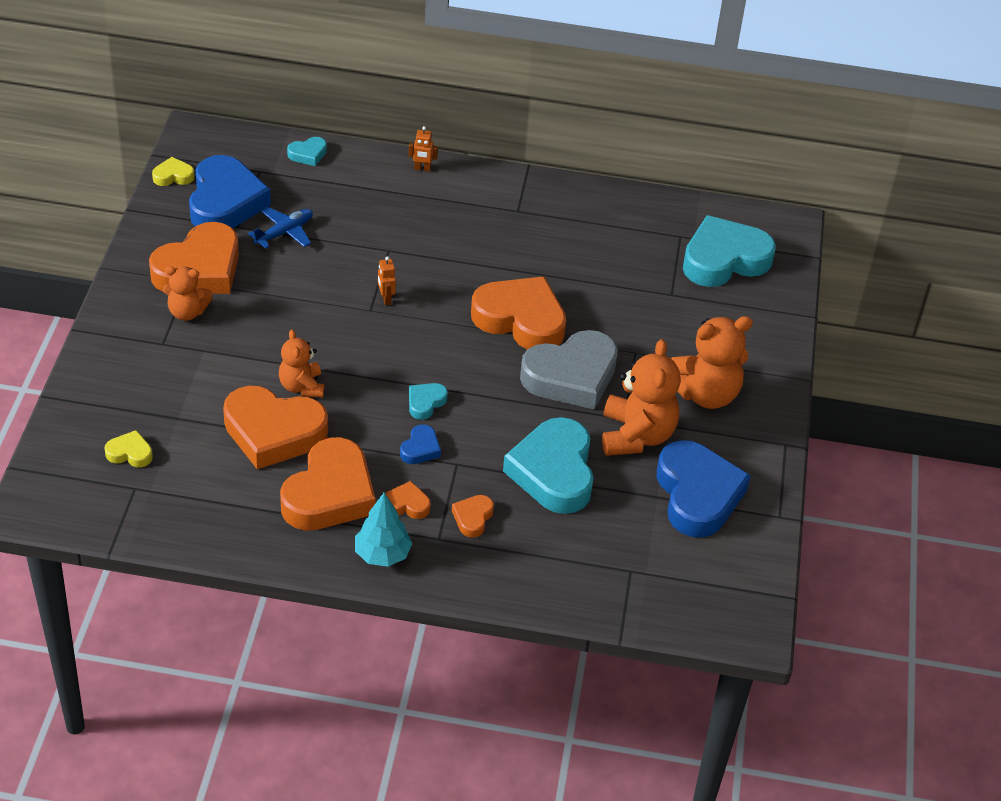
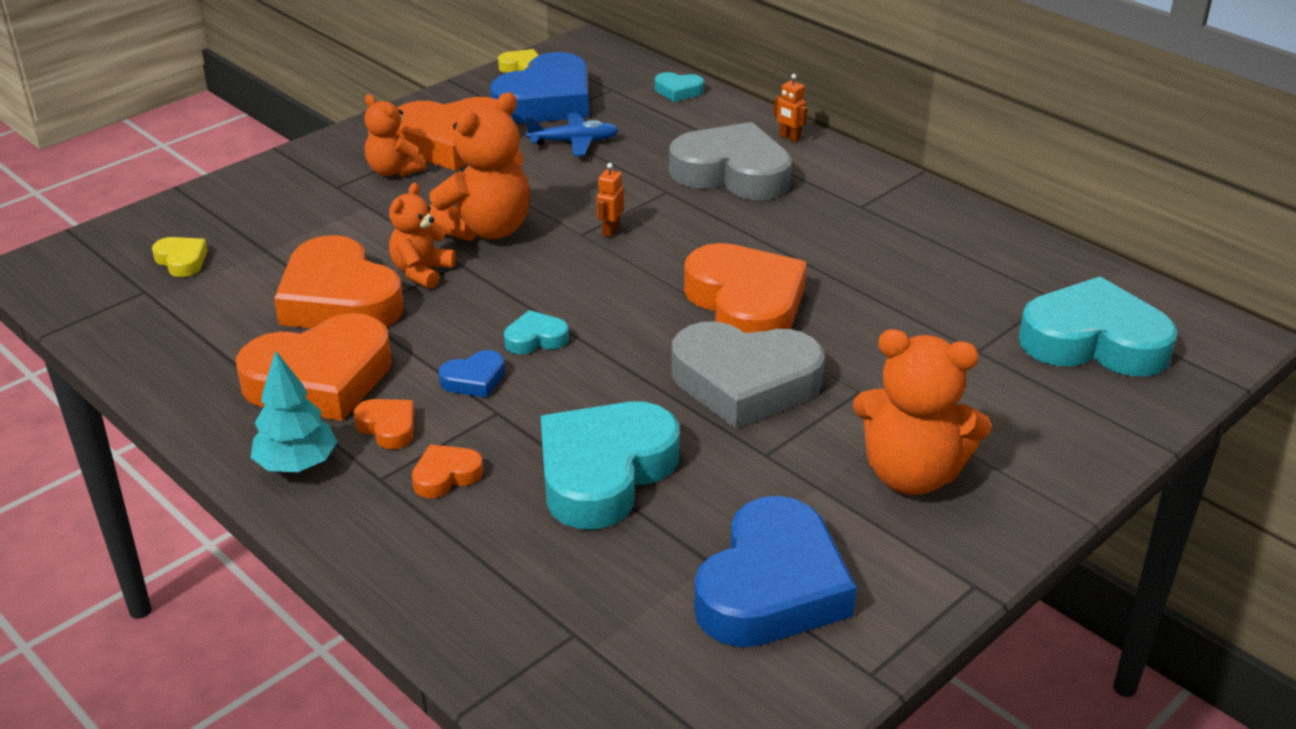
camera: 40 degrees right, 10 degrees down
orange teddy bear [602,339,681,456] -> orange teddy bear moved to [429,92,530,241]
none -> grey heart [669,122,792,200]

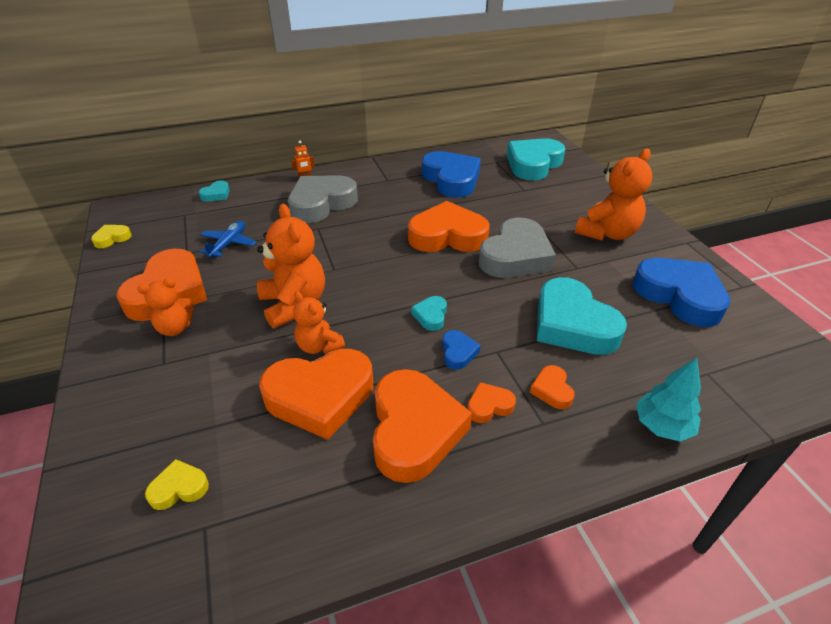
camera: 65 degrees left, 5 degrees up
turquoise tree [250,350,337,472] -> turquoise tree moved to [636,358,701,442]
blue heart [490,52,589,123] -> blue heart moved to [422,151,481,198]
orange robot [597,163,624,237] -> none

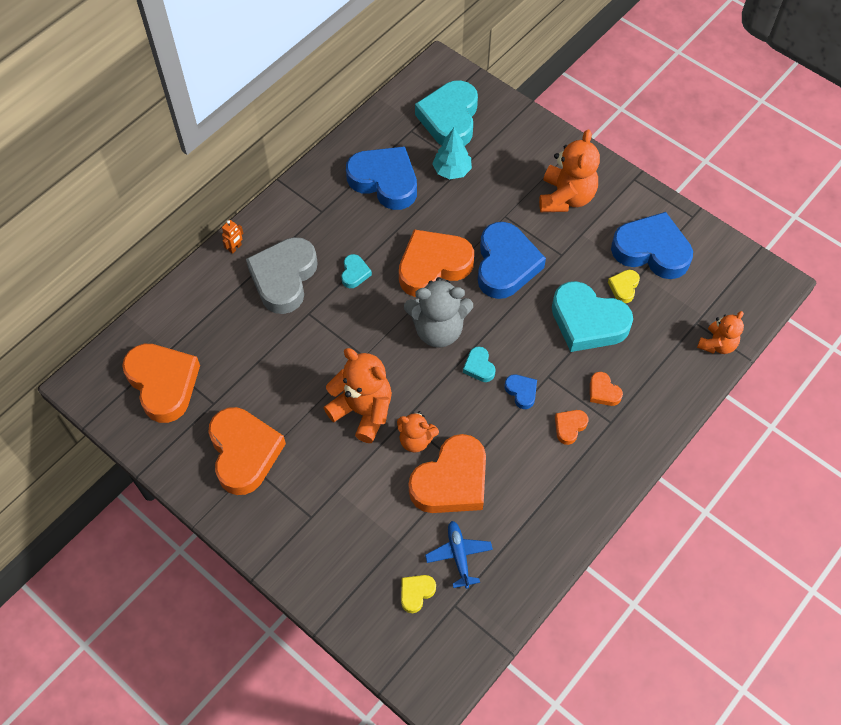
camera: 30 degrees left, 20 degrees up
yellow heart [91,225,132,248] -> yellow heart moved to [608,270,640,303]
orange teddy bear [137,278,194,336] -> orange teddy bear moved to [697,311,744,354]
turquoise heart [199,181,230,202] -> turquoise heart moved to [341,254,372,288]
blue plane [199,221,256,258] -> blue plane moved to [425,521,493,589]
orange heart [373,369,472,483] -> orange heart moved to [122,344,200,423]
grey heart [478,218,556,278] -> blue heart [478,222,546,299]
turquoise tree [636,358,701,442] -> turquoise tree moved to [432,128,472,179]
none -> grey teddy bear [404,277,473,348]

